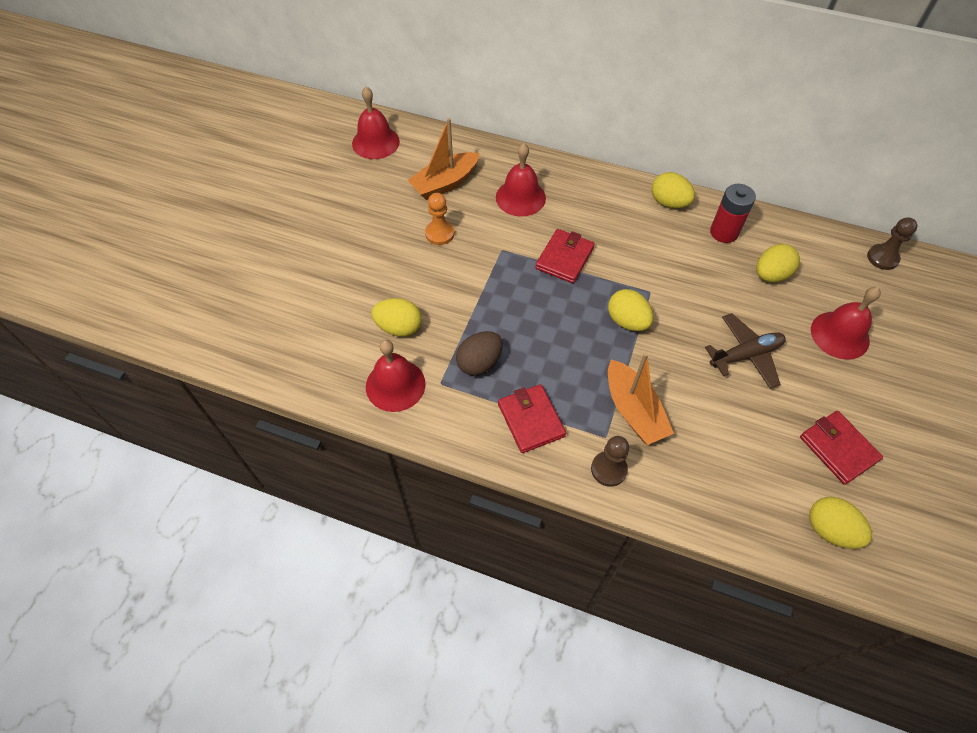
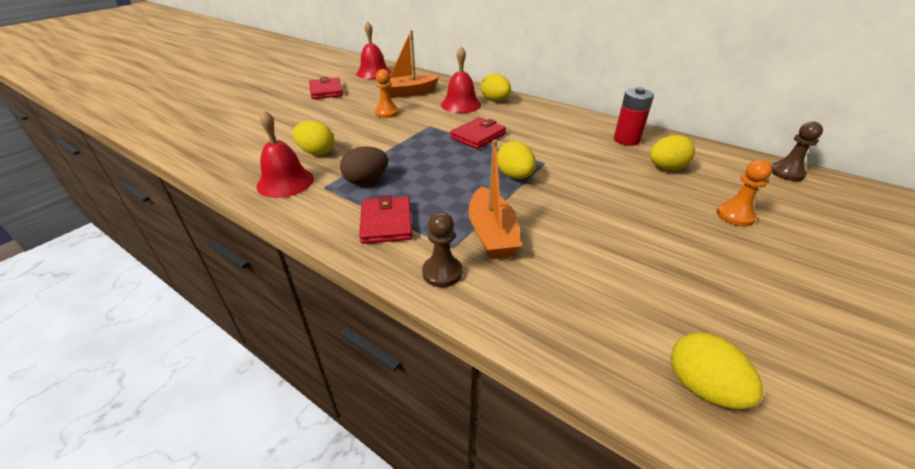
camera: 15 degrees right, 20 degrees down
yellow egg [652,172,695,208] -> yellow egg moved to [481,73,511,101]
brown plane [705,313,786,389] -> none
red wallet [800,411,883,485] -> red wallet moved to [309,77,343,99]
red bell [811,287,881,359] -> orange pawn [716,160,772,227]

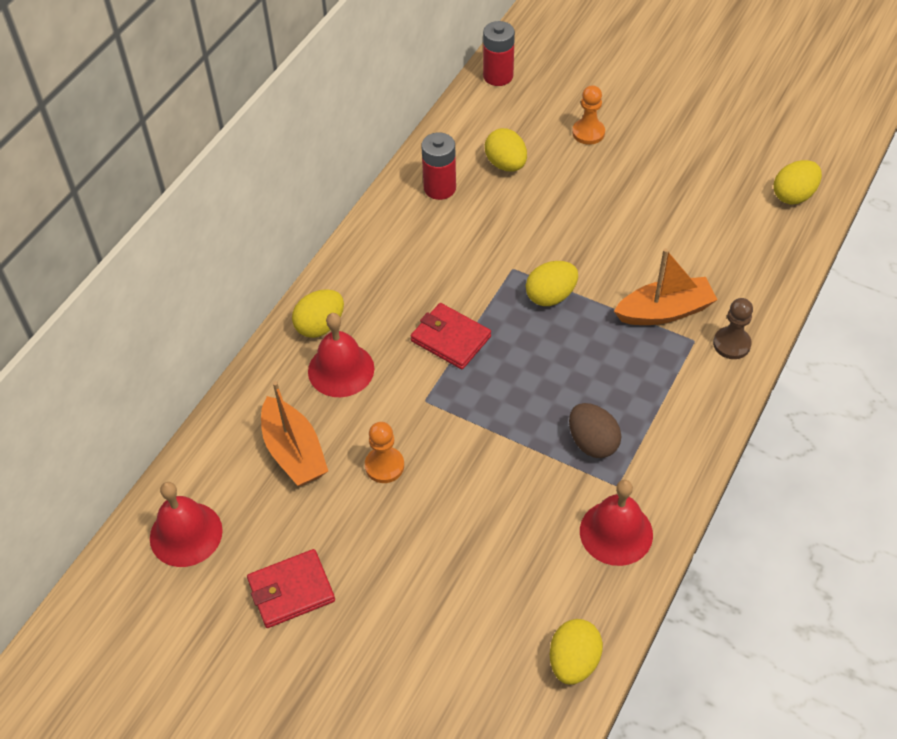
camera: 95 degrees left, 15 degrees up
yellow egg [293,121,334,155] -> yellow egg moved to [550,619,603,685]
red wallet [359,195,413,244] -> none
brown pawn [771,122,823,181] -> red battery [483,21,515,86]

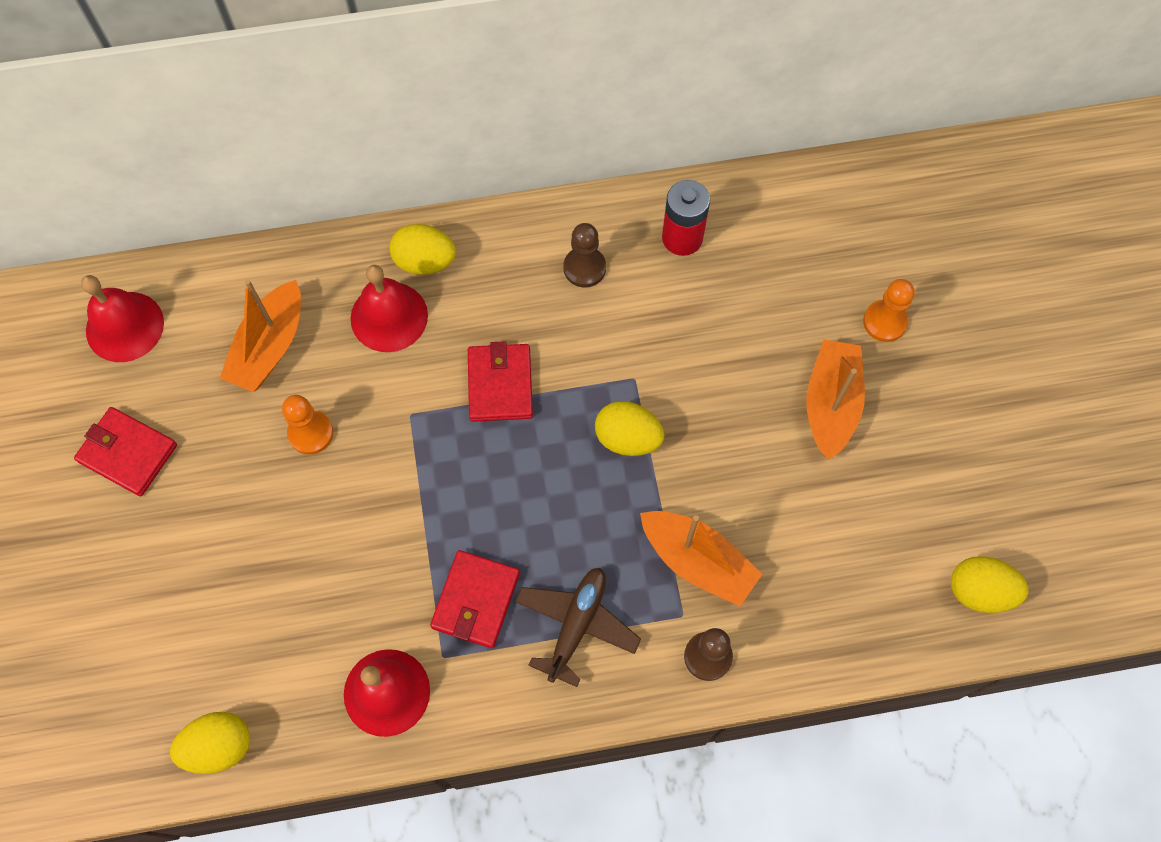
camera: 50 degrees right, 15 degrees up
red battery [483,21,515,86] -> none
yellow egg [485,128,527,171] -> none
brown egg [569,403,622,458] -> red wallet [430,550,520,648]
none -> brown plane [515,568,641,687]
none -> brown pawn [563,223,606,287]
none -> orange boat [807,340,865,460]

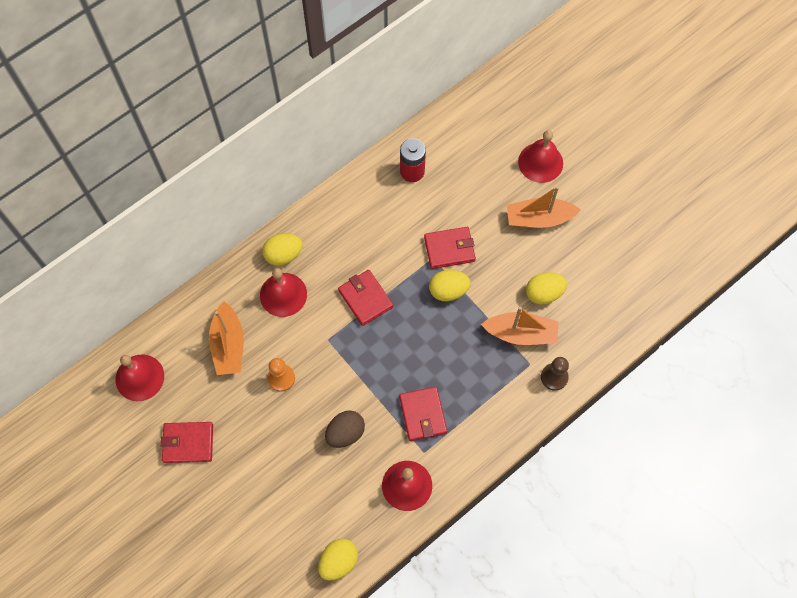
camera: 30 degrees left, 0 degrees up
brown plane [515,568,641,687] -> none
brown pawn [563,223,606,287] -> none
orange boat [807,340,865,460] -> orange boat turned 75 degrees counterclockwise [507,186,581,228]
orange pawn [863,279,915,342] -> red bell [518,130,563,183]
yellow egg [951,556,1029,613] -> yellow egg moved to [526,272,567,305]
none -> brown egg [325,410,365,448]
none -> red wallet [424,227,476,269]

